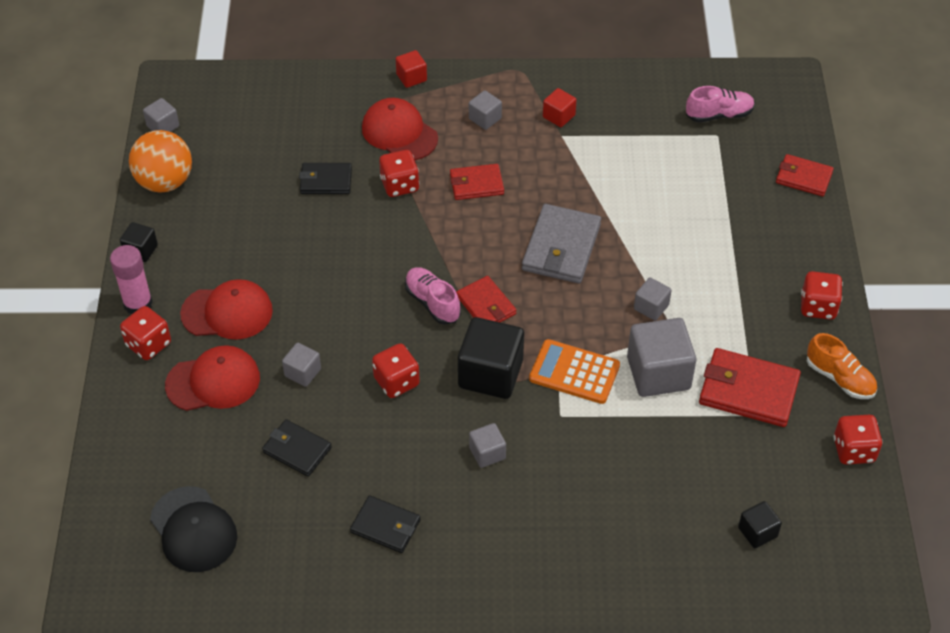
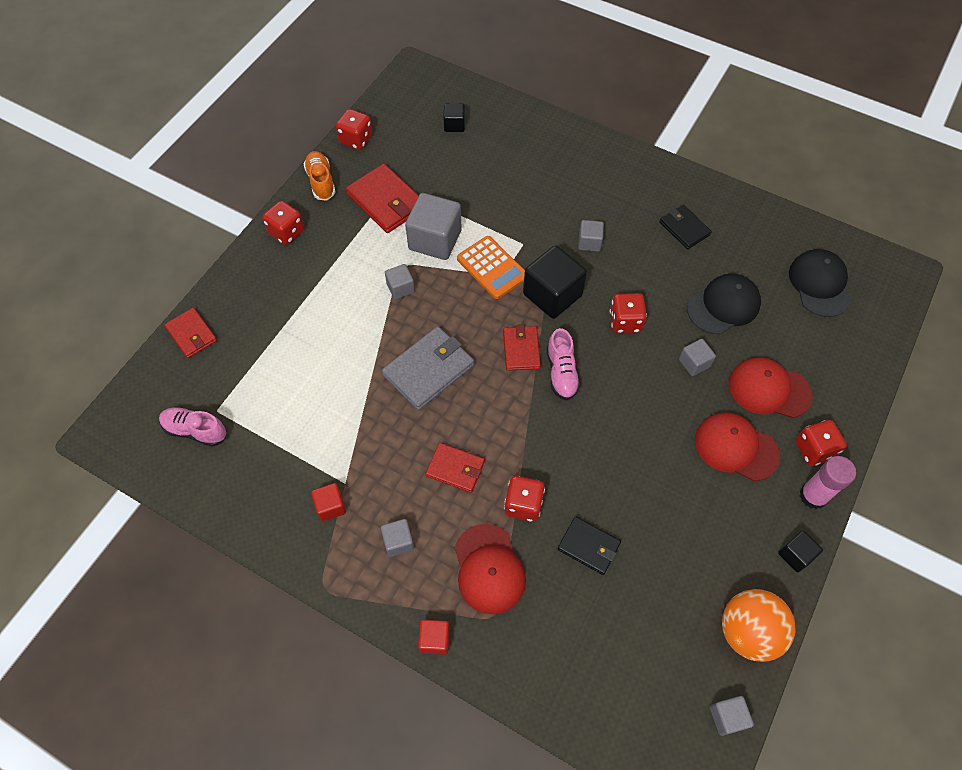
camera: 150 degrees left, 10 degrees up
black wallet [262,419,332,477] -> black cap [687,274,761,335]

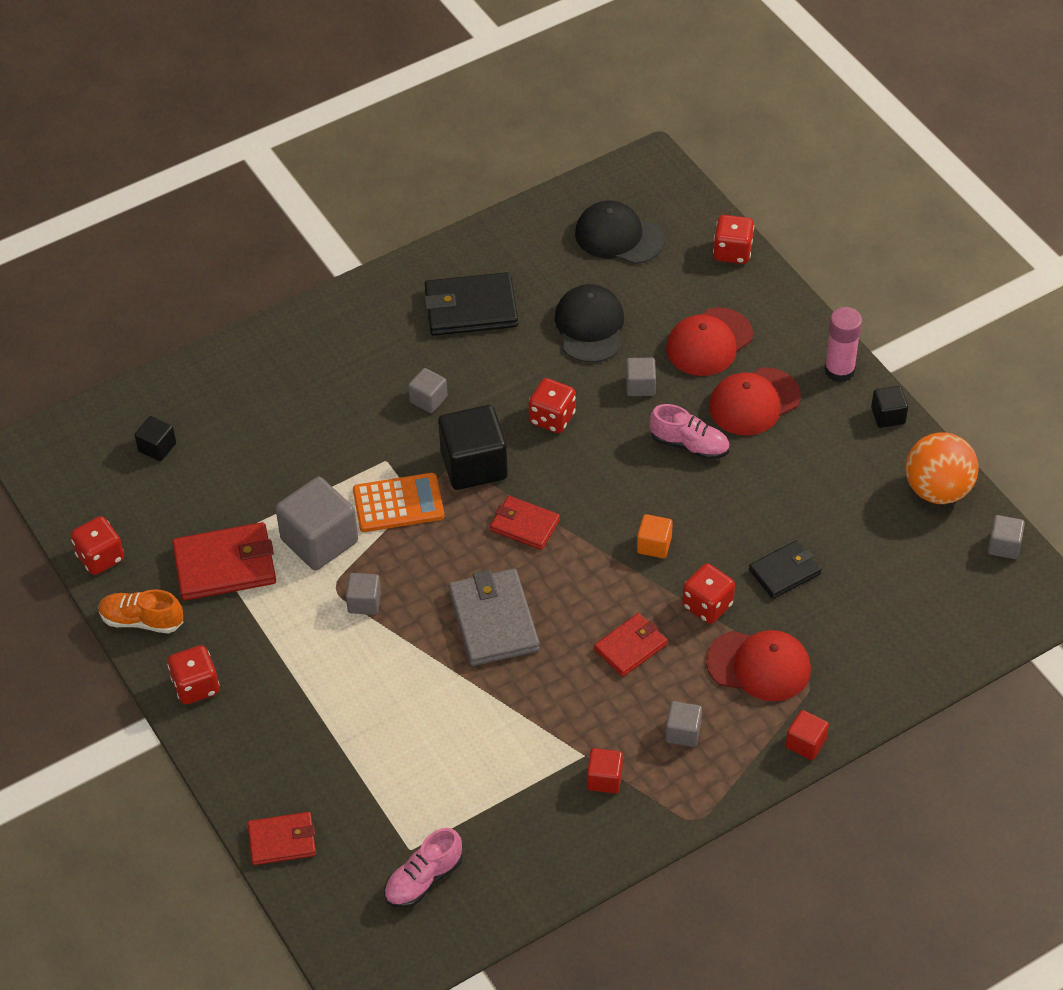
camera: 60 degrees left, 10 degrees down
pink shoe [547,328,581,400] -> pink shoe moved to [649,404,730,460]
black wallet [660,205,712,249] -> black wallet [424,272,518,336], size x1.61
red dice [795,420,847,466] -> red dice moved to [713,215,754,264]
none -> orange cube [637,514,673,558]

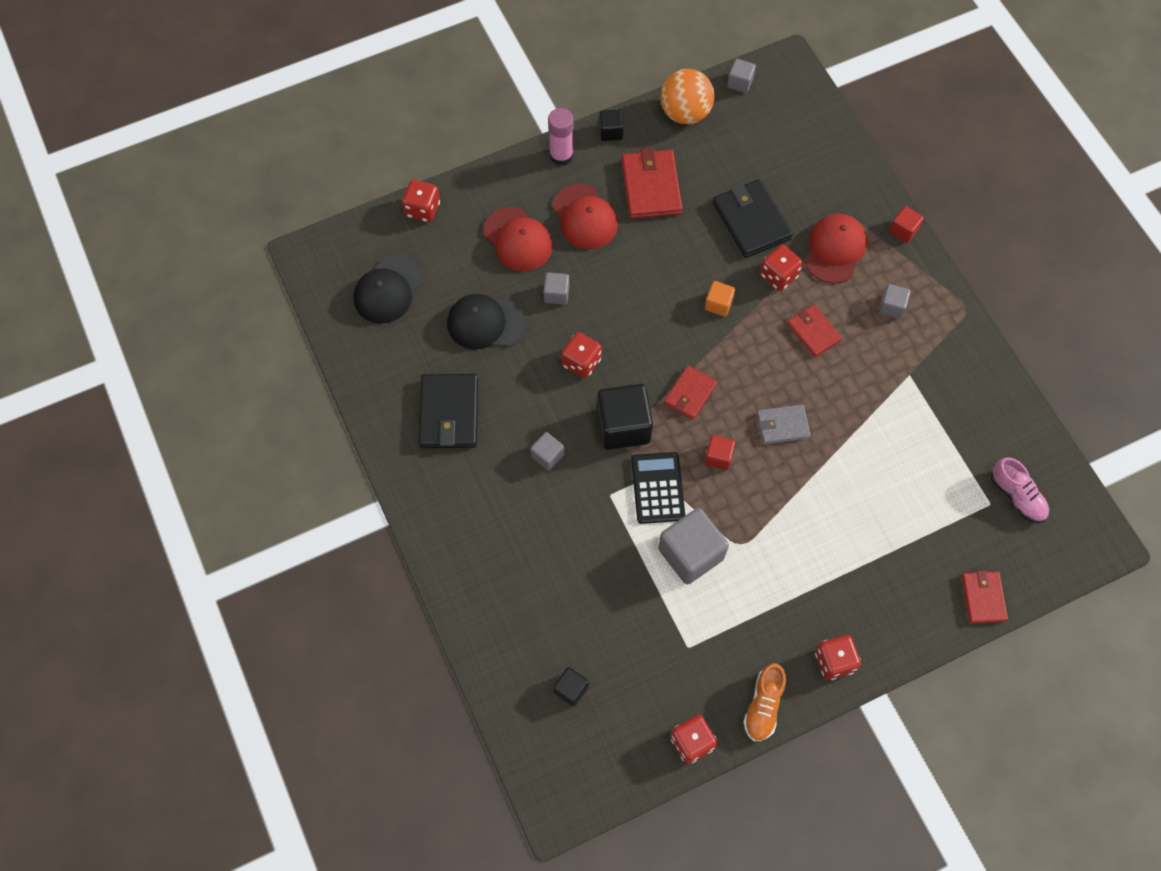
camera: 85 degrees left, 15 degrees up
red wallet [172,522,276,601] -> red wallet moved to [621,148,682,219]
grey cube [346,573,381,615] -> none
orange calculator [353,473,444,532] -> black calculator [631,452,685,524]
grey wallet [448,569,540,666] -> grey wallet [757,404,811,445], size x0.62
red cube [587,748,623,794] -> red cube moved to [704,435,735,470]
pink shoe [649,404,730,460] -> none
black wallet [749,540,821,599] -> black wallet [713,179,793,258], size x1.61

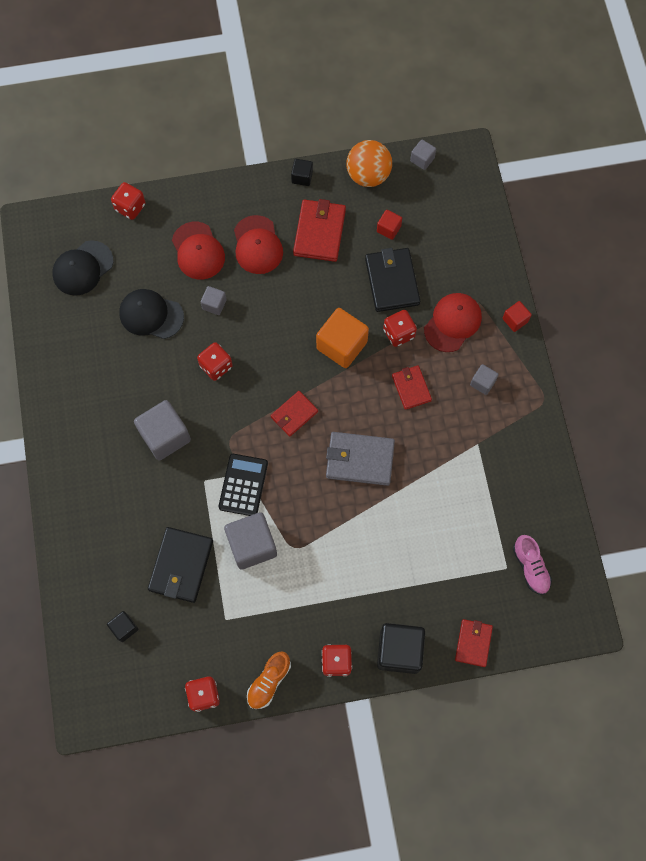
camera: 15 degrees right, 5 degrees up
black wallet [419,374,478,448] -> black wallet moved to [148,527,213,603]
grey cube [530,432,564,471] -> grey cube [134,400,191,461], size x1.95
pink glue stick [548,108,574,166] -> none
black cube [597,384,653,450] -> black cube moved to [377,623,425,674]
red cube [704,435,735,470] -> red cube moved to [377,210,402,240]
orange cube [705,281,735,317] -> orange cube [316,308,369,368], size x1.95
grey wallet [757,404,811,445] -> grey wallet [326,432,395,486], size x1.61

